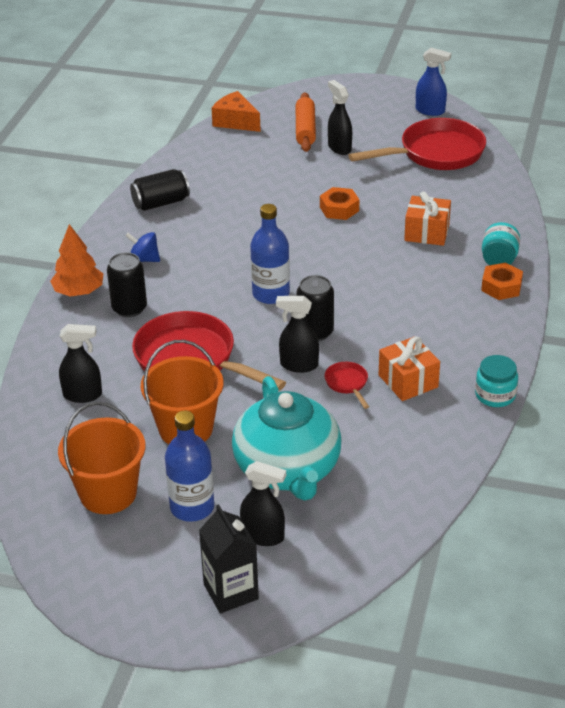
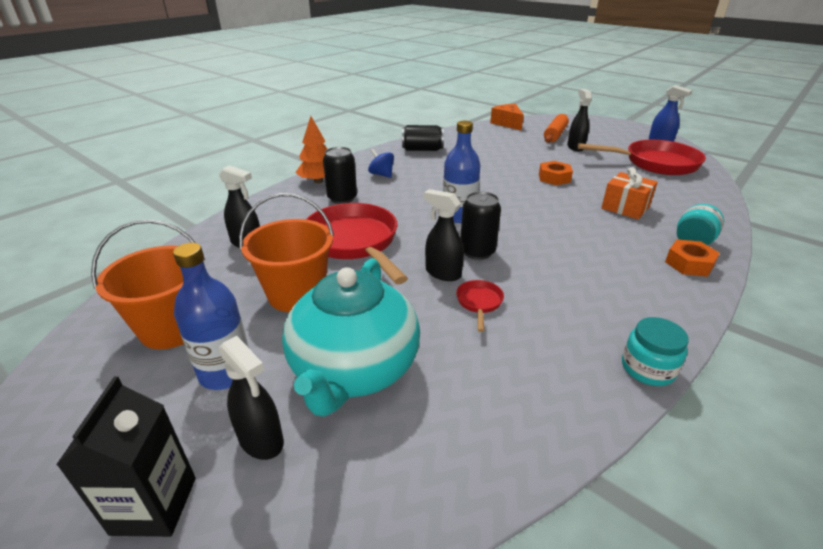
camera: 25 degrees right, 5 degrees down
orange gift [379,336,440,401] -> none

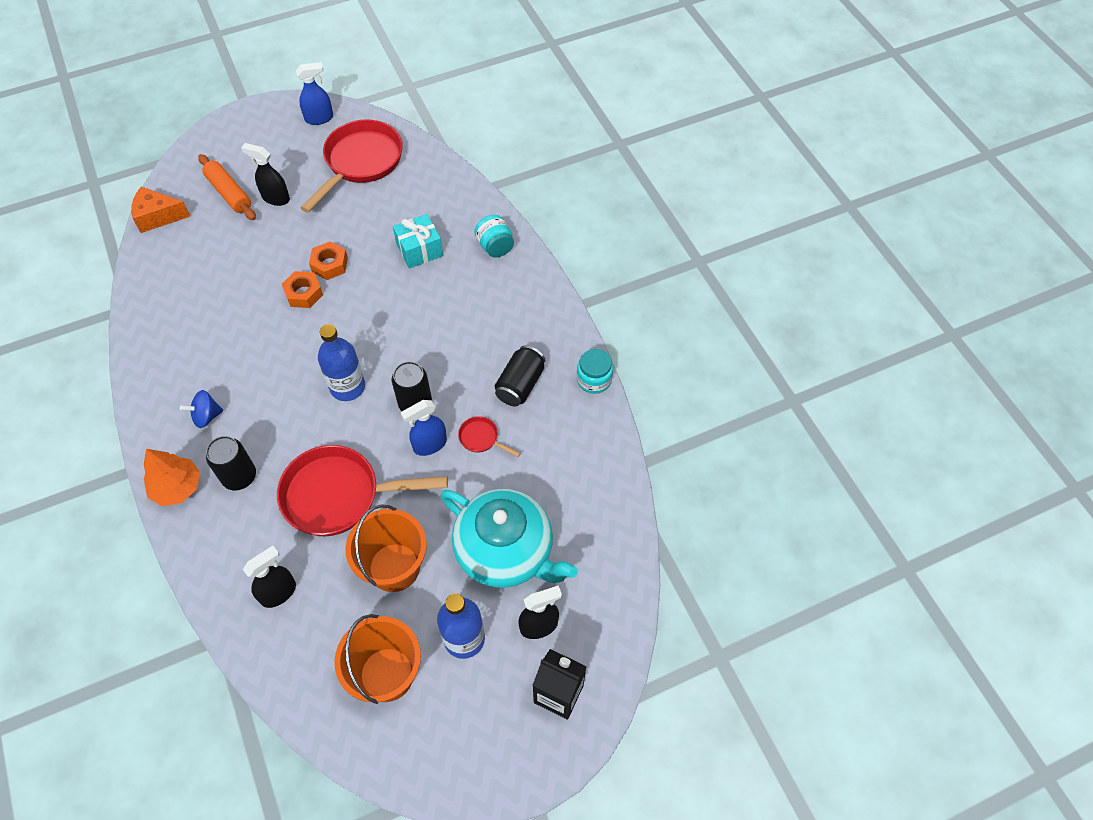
camera: 65 degrees left, 25 degrees up
black can [402,125,443,151] -> black can moved to [495,345,545,406]
black spray bottle [424,189,464,281] -> blue spray bottle [401,400,447,456]
orange gift [601,167,658,219] -> turquoise gift [393,214,443,269]
orange nut [665,239,720,277] -> orange nut moved to [282,271,323,308]

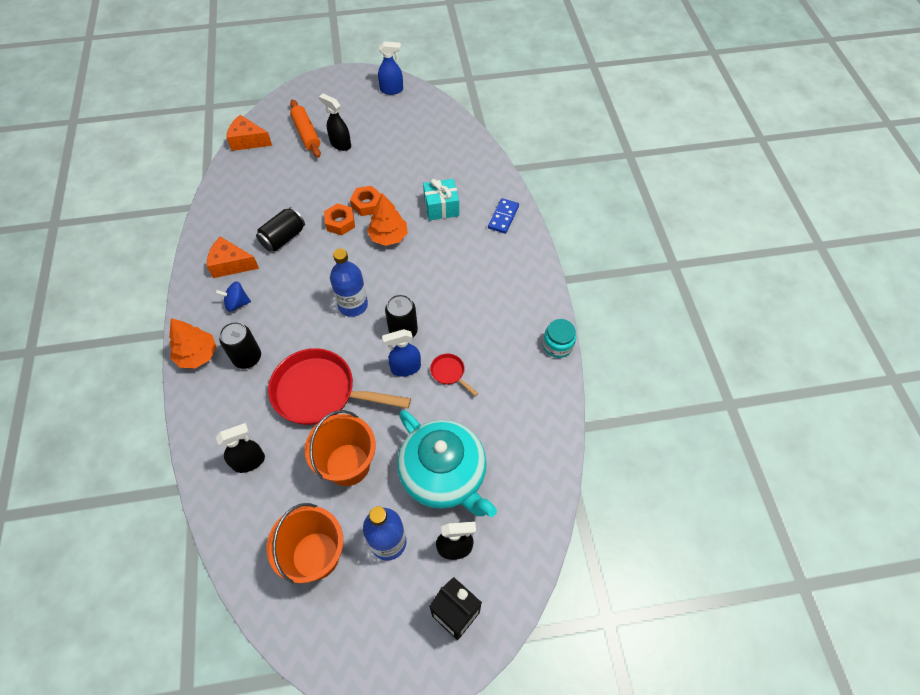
camera: 15 degrees right, 0 degrees up
red pan [301,119,403,213] -> none
turquoise jar [474,215,514,257] -> blue domino [488,198,519,234]
black can [495,345,545,406] -> black can moved to [256,207,305,251]
none -> orange cheese [207,237,259,278]
none -> orange tree [367,193,408,246]

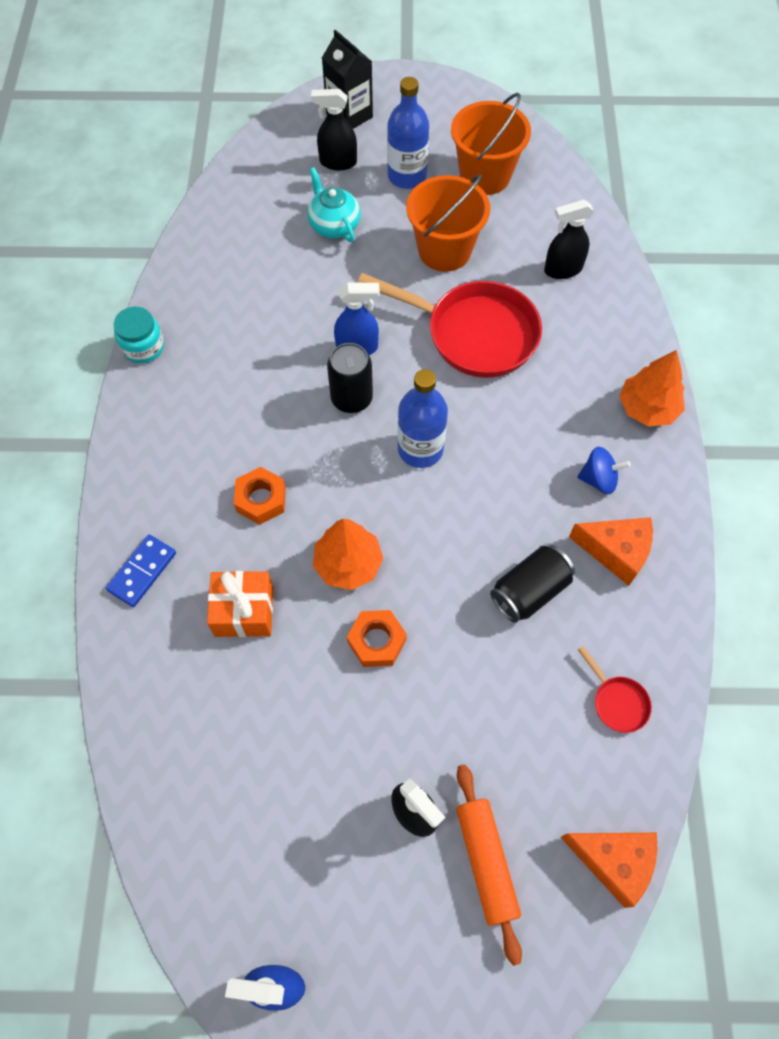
camera: 170 degrees left, 5 degrees up
black can [219,322,261,369] -> none
orange nut [324,203,355,235] -> orange nut moved to [234,467,286,525]
turquoise teapot [397,410,497,517] -> turquoise teapot [307,167,361,242], size x0.52
turquoise gift [423,179,459,220] -> orange gift [207,571,273,637]
red pan [430,354,479,396] -> red pan moved to [578,646,652,733]

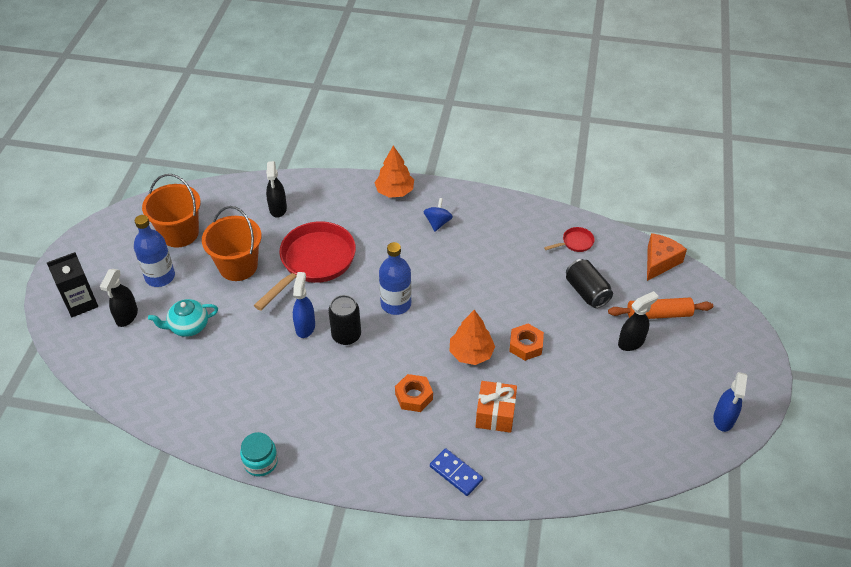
camera: 80 degrees left, 15 degrees down
black can [490,545,575,623] -> black can moved to [566,259,613,308]
orange cheese [569,517,653,586] -> none

